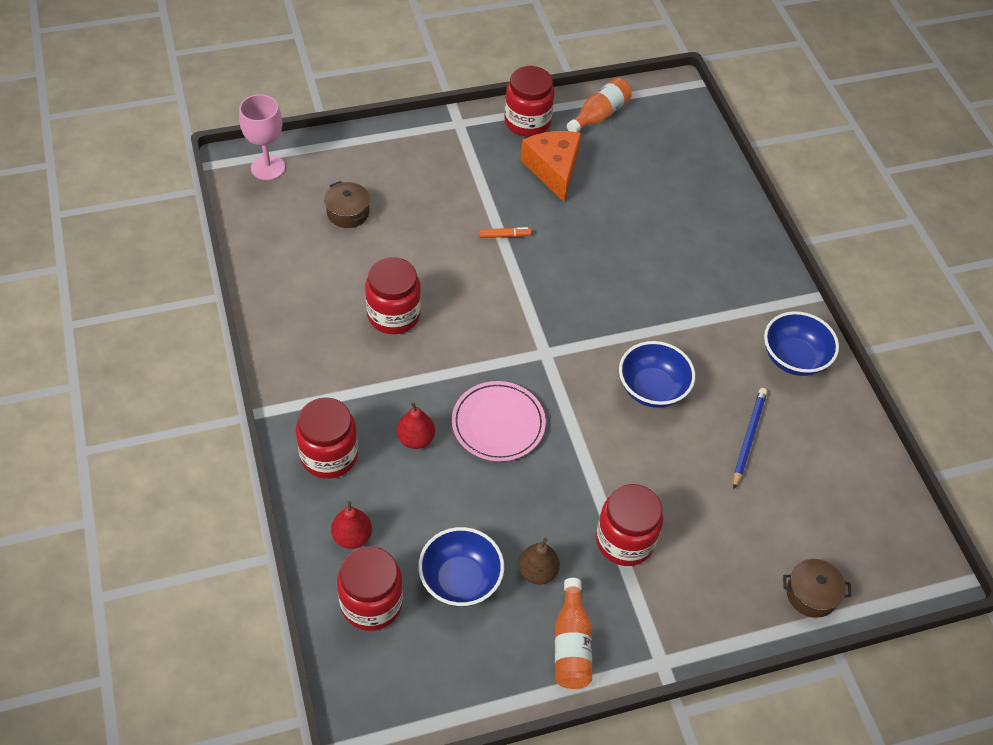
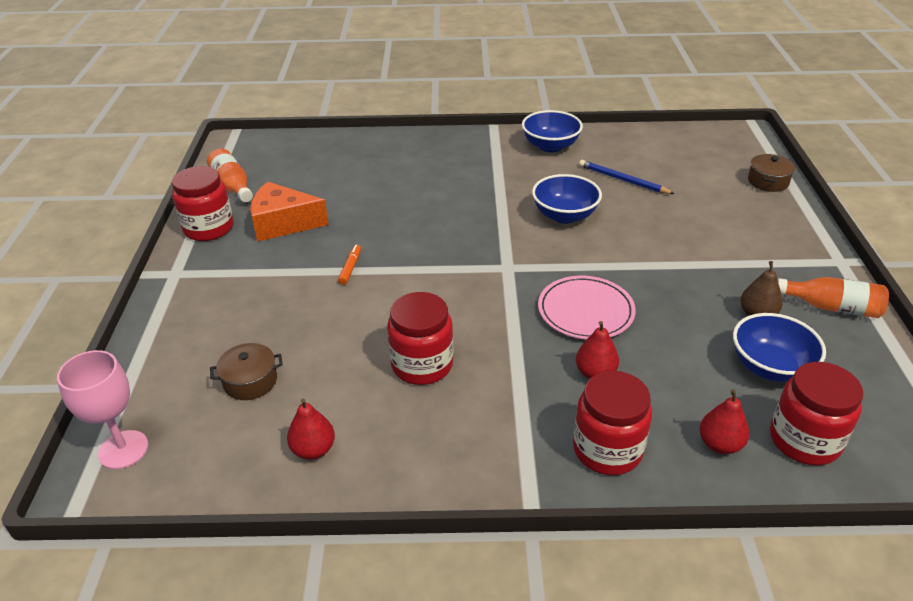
camera: 70 degrees left, 15 degrees down
red jar [596,484,663,566] -> none
none -> red pear [287,399,335,460]

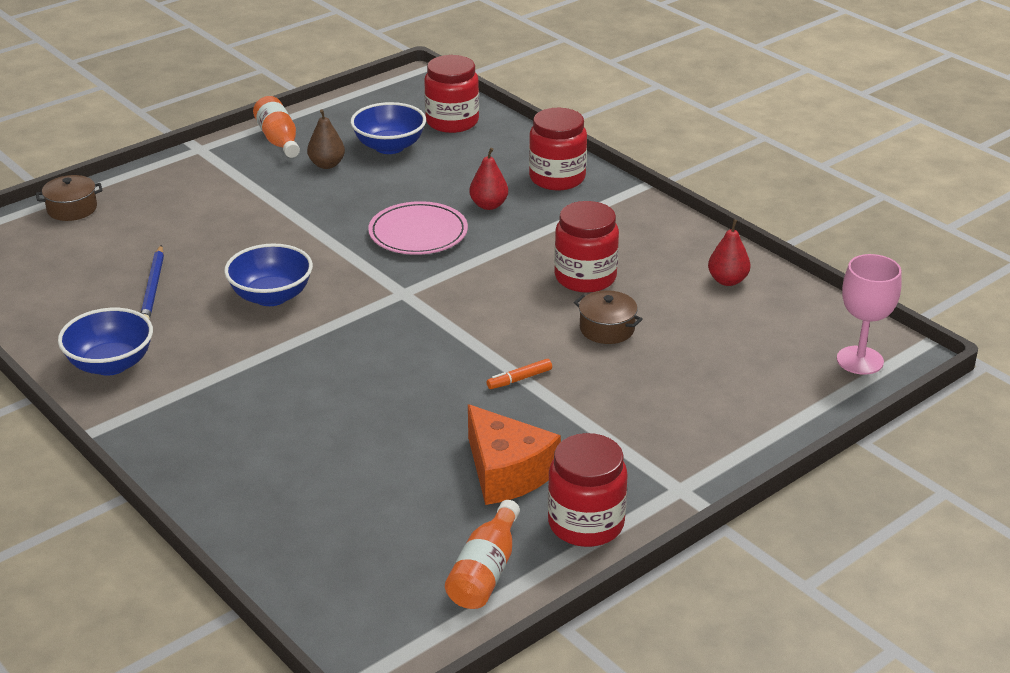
camera: 130 degrees left, 5 degrees down
brown pot [210,343,283,400] -> brown pot moved to [574,290,643,344]
red pear [700,389,749,454] -> none

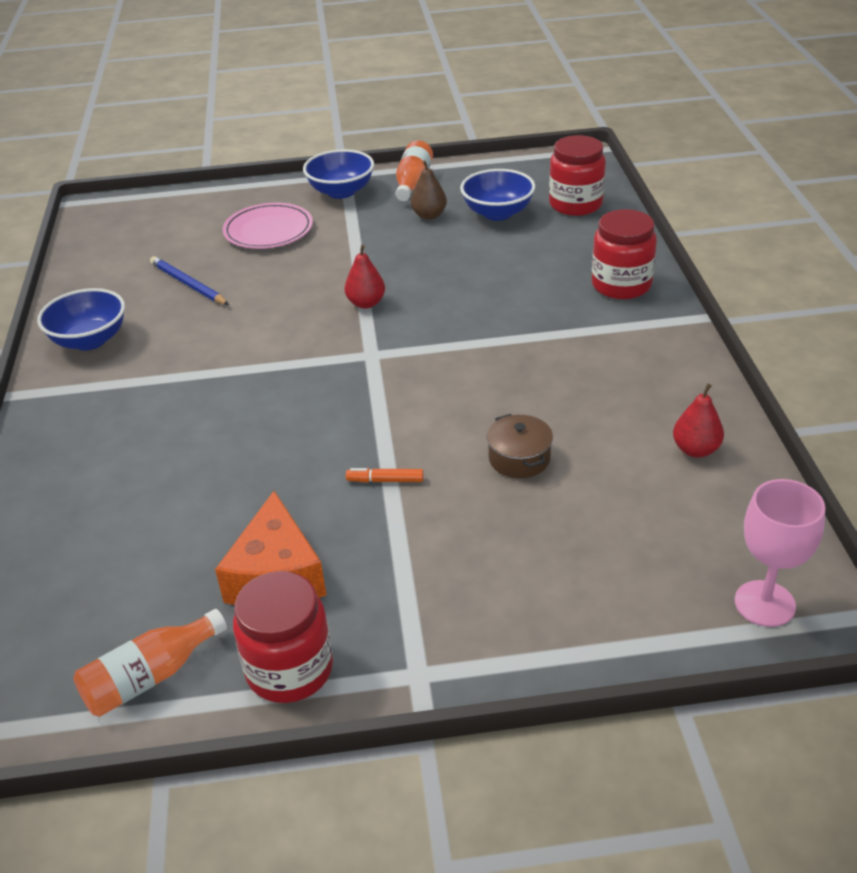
camera: 35 degrees right, 5 degrees up
brown pot [36,175,103,221] -> none
blue pencil [141,245,164,320] -> blue pencil turned 105 degrees clockwise [150,256,229,305]
blue bowl [224,244,313,306] -> blue bowl moved to [303,149,374,199]
pink plate [368,201,468,255] -> pink plate moved to [223,203,313,249]
red pear [469,148,508,210] -> red pear moved to [345,245,385,308]
red jar [554,201,619,293] -> none

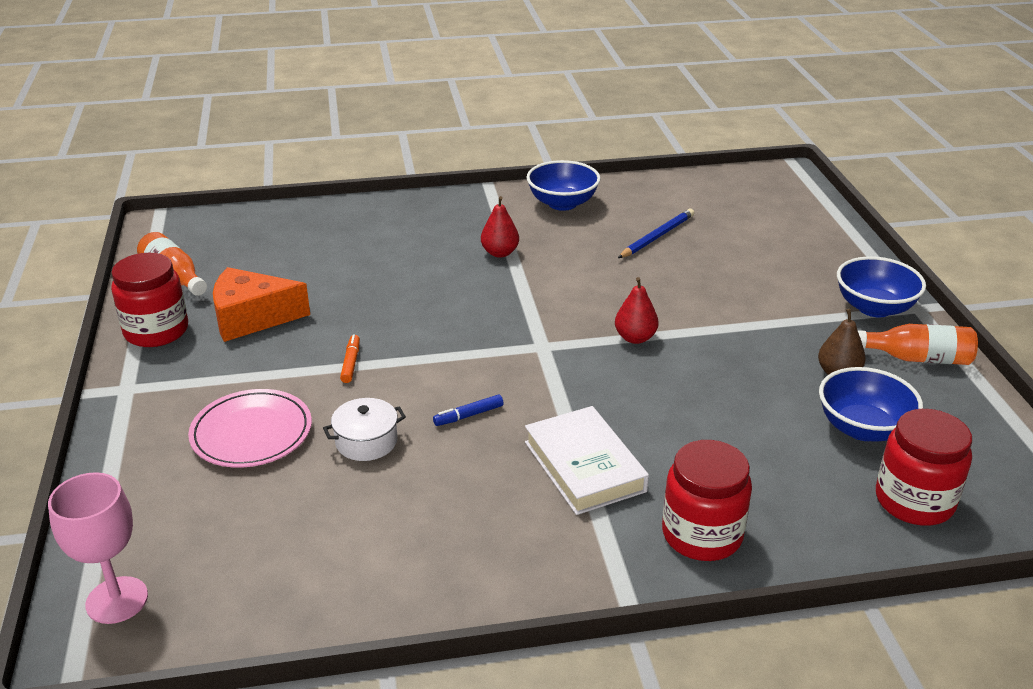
camera: 85 degrees right, 5 degrees down
pink plate [223,203,313,249] -> pink plate moved to [188,389,312,468]
brown pot [487,414,553,478] -> white pot [323,398,406,461]
red pear [673,384,724,458] -> red pear moved to [481,196,519,257]
none -> blue marker [433,395,503,426]
none -> white book [525,406,649,515]

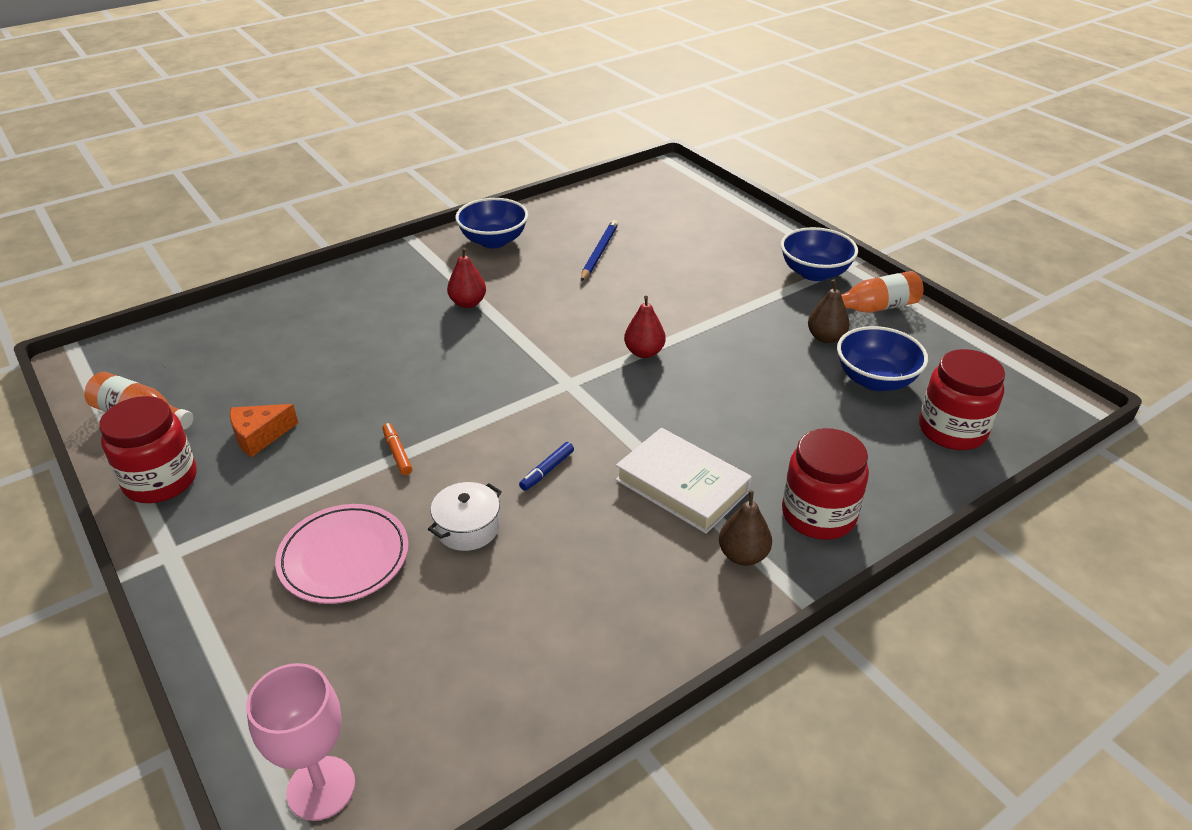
camera: 25 degrees left, 5 degrees up
orange cheese [213,267,310,342] -> orange cheese [230,404,298,457], size x0.63
none -> brown pear [719,490,772,566]

